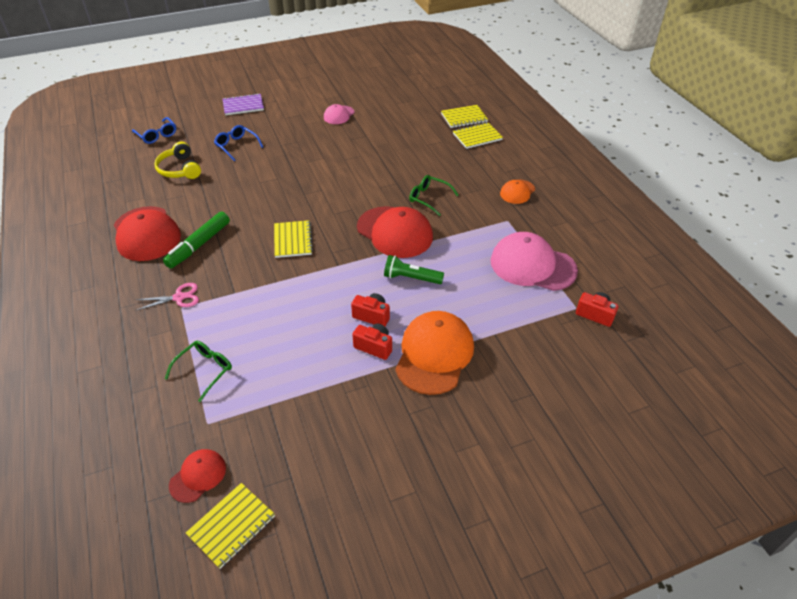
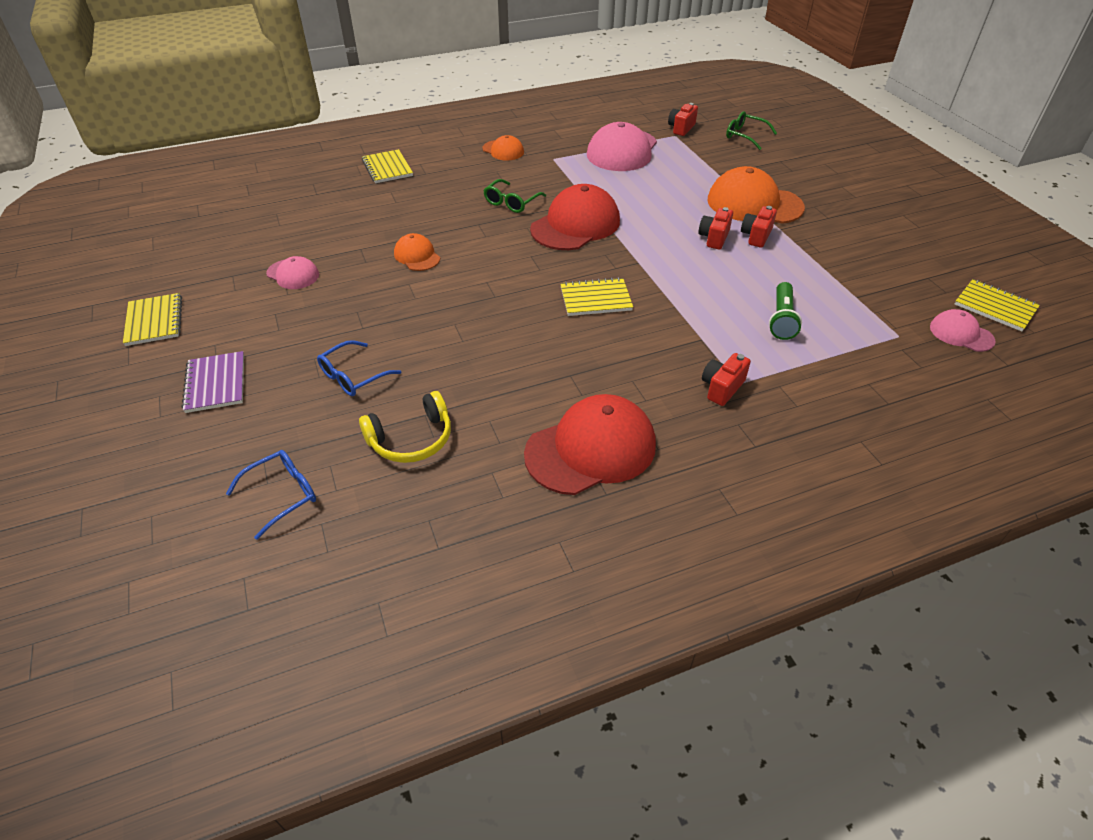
camera: 90 degrees left, 0 degrees up
pink scissors [135,283,199,310] -> red camera [702,353,751,406]
green marker [163,211,230,269] -> none
green glasses [165,341,232,402] -> green glasses moved to [726,111,777,150]
red cap [169,449,226,503] -> pink cap [930,309,996,352]
green flashlight [384,255,444,284] -> green flashlight moved to [769,282,802,340]
yellow notebook [441,105,488,128] -> yellow notebook moved to [123,293,182,346]
none -> orange cap [394,233,440,271]

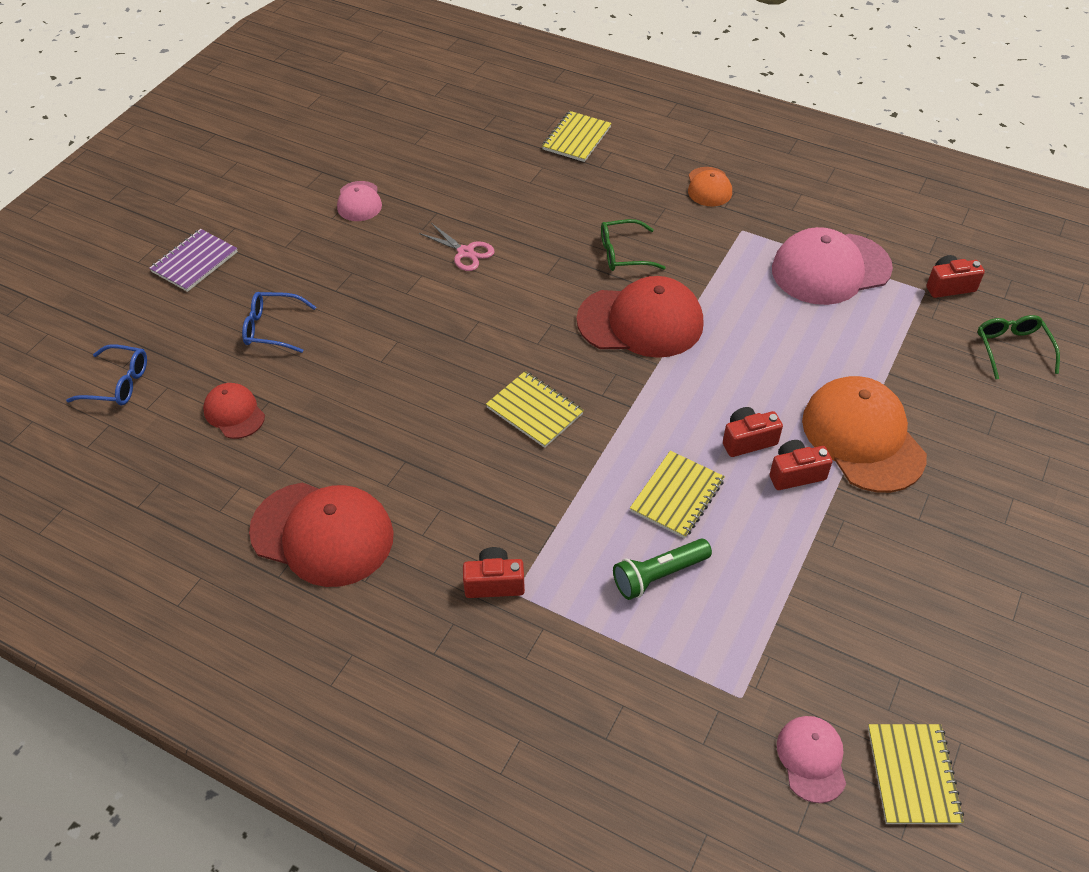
camera: 50 degrees right, 5 degrees up
yellow notebook [123,293,182,346] -> yellow notebook moved to [630,451,725,538]
yellow headphones [359,391,451,463] -> red cap [203,383,265,439]
orange cap [394,233,440,271] -> pink scissors [419,223,495,271]

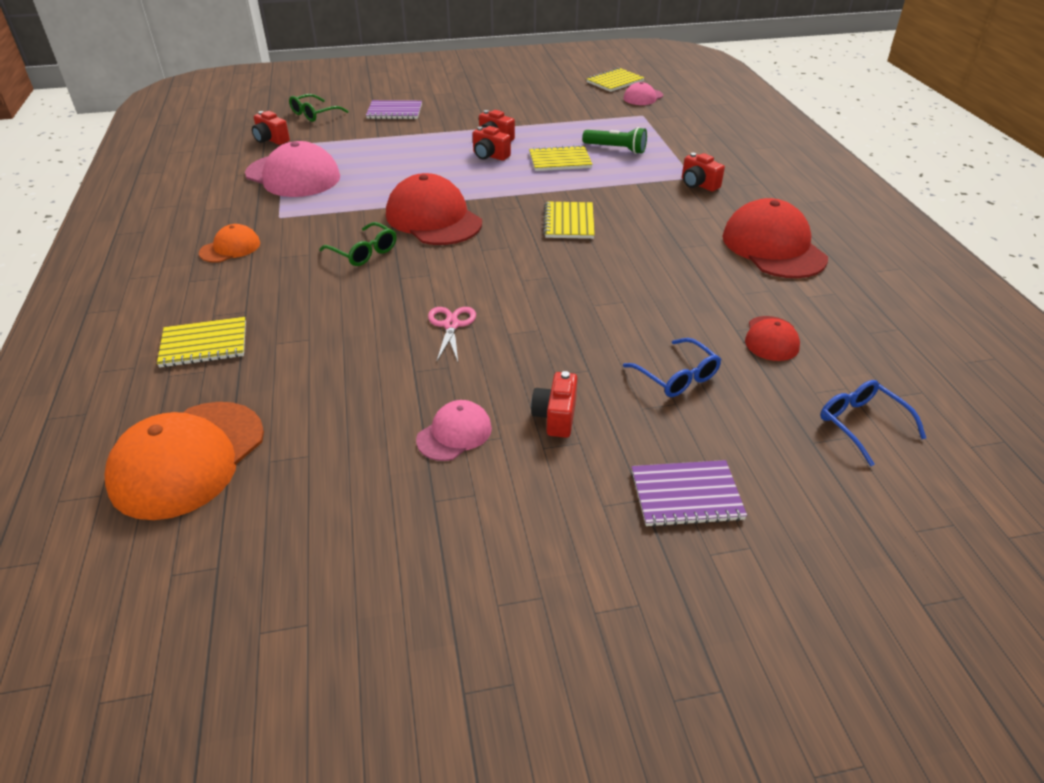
camera: 130 degrees left, 10 degrees down
orange cap [802,376,927,493] -> orange cap moved to [104,402,264,520]
none -> purple notebook [366,100,422,119]
none -> red camera [531,371,577,438]

